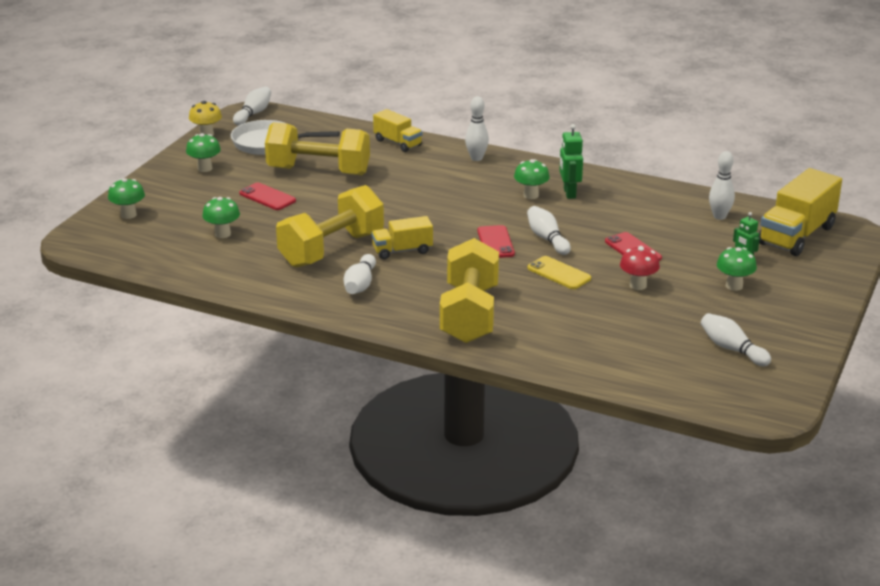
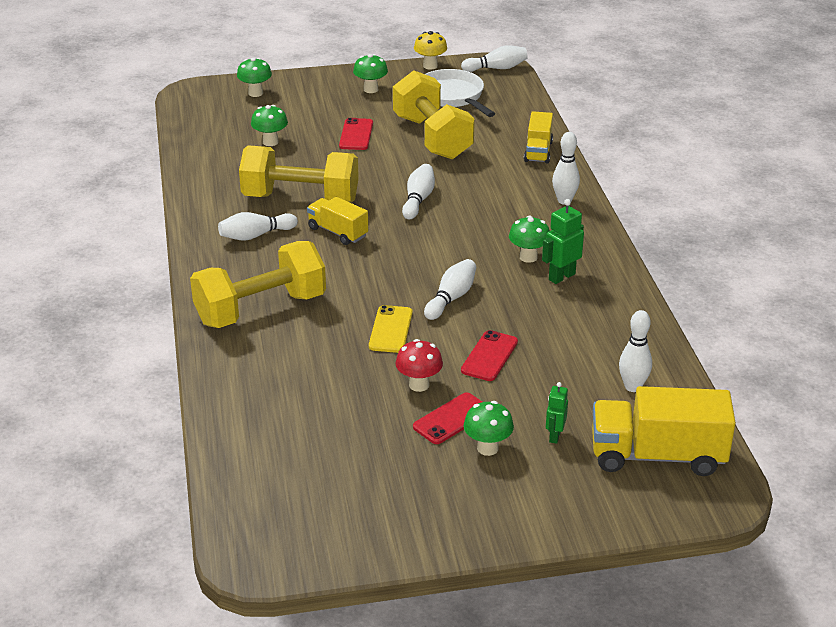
camera: 55 degrees right, 5 degrees up
red phone [477,225,515,258] -> red phone moved to [413,392,482,444]
white bowling pin [701,313,771,366] -> white bowling pin moved to [402,164,435,219]

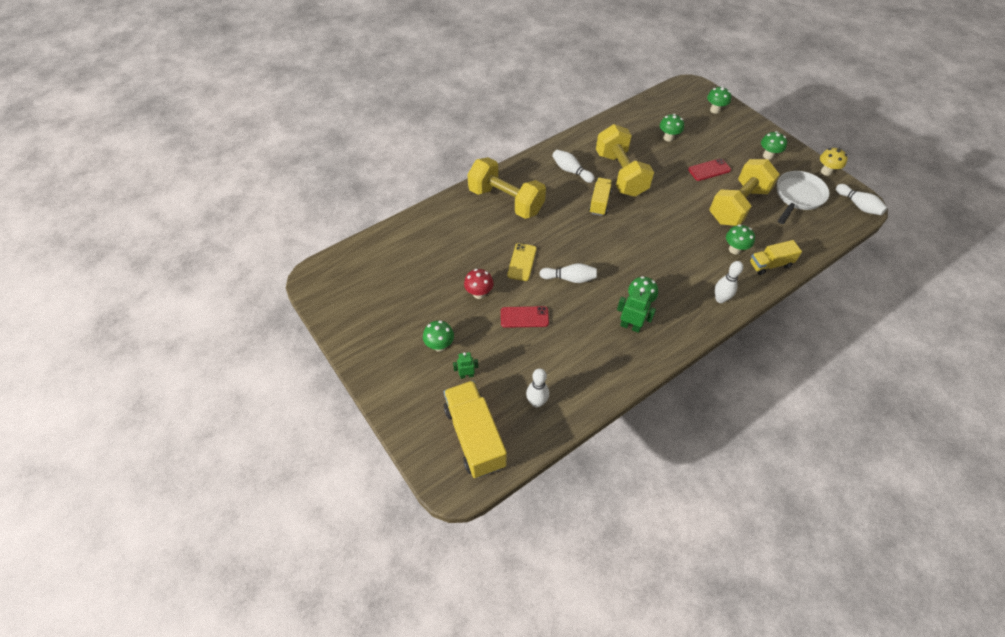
camera: 65 degrees right, 20 degrees up
yellow phone [369,305,413,353] -> yellow phone turned 60 degrees counterclockwise [507,243,537,281]
white bowling pin [402,164,435,219] -> none
red phone [413,392,482,444] -> none
none -> green mushroom [726,225,755,254]

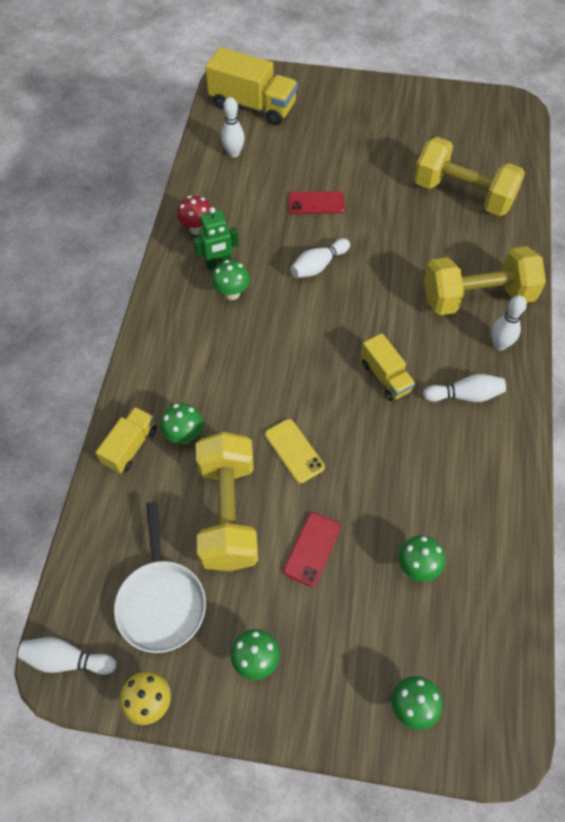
camera: 135 degrees right, 5 degrees up
green mushroom [423,321,454,352] -> none
green robot [453,352,478,379] -> none
red mushroom [464,269,494,299] -> red mushroom moved to [177,196,211,235]
red phone [501,306,549,328] -> red phone turned 45 degrees clockwise [289,191,345,214]
yellow phone [507,243,537,281] -> yellow phone moved to [265,419,325,483]
yellow dumbbell [596,124,654,197] -> yellow dumbbell moved to [414,137,525,216]
white bowling pin [715,261,743,303] -> white bowling pin moved to [491,296,527,351]

